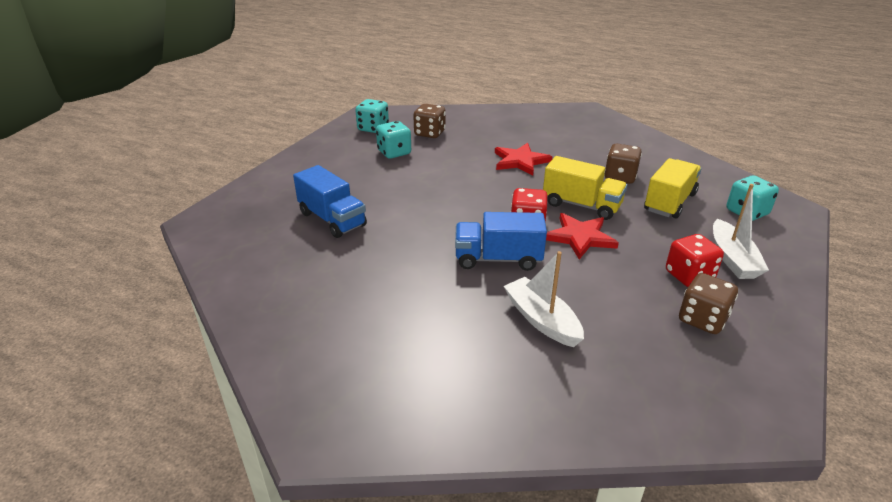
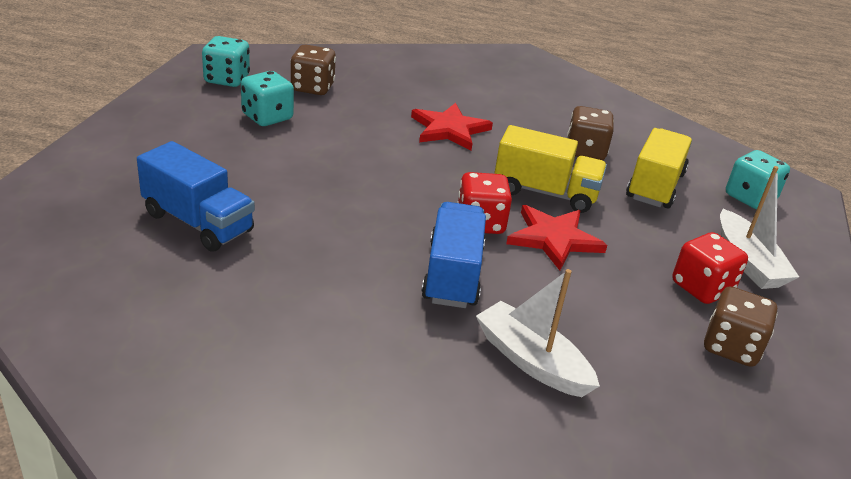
camera: 15 degrees left, 0 degrees up
blue truck [455,212,547,271] -> blue truck turned 105 degrees clockwise [422,202,486,308]

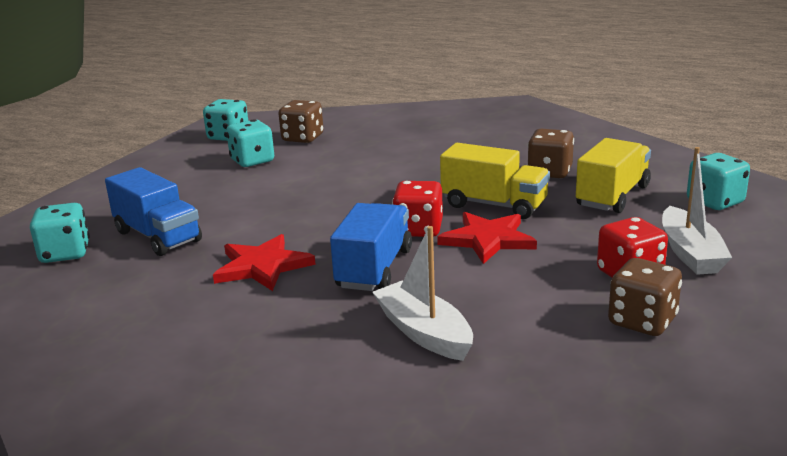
camera: 15 degrees right, 10 degrees down
red star [411,103,493,150] -> red star moved to [213,234,316,291]
none -> turquoise dice [30,203,90,263]

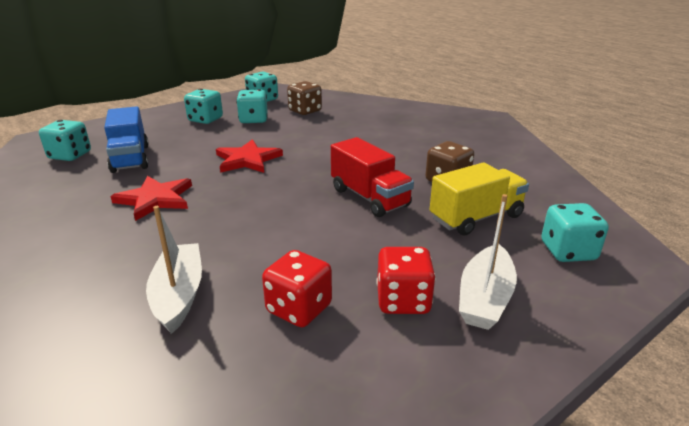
camera: 25 degrees right, 5 degrees up
blue truck [330,203,412,291] -> none
red dice [392,181,443,237] -> red dice moved to [262,250,332,327]
red star [437,212,537,264] -> red star moved to [216,139,283,173]
yellow truck [440,143,550,219] -> red truck [331,137,414,217]
brown dice [608,258,682,336] -> none
none -> turquoise dice [184,89,223,124]

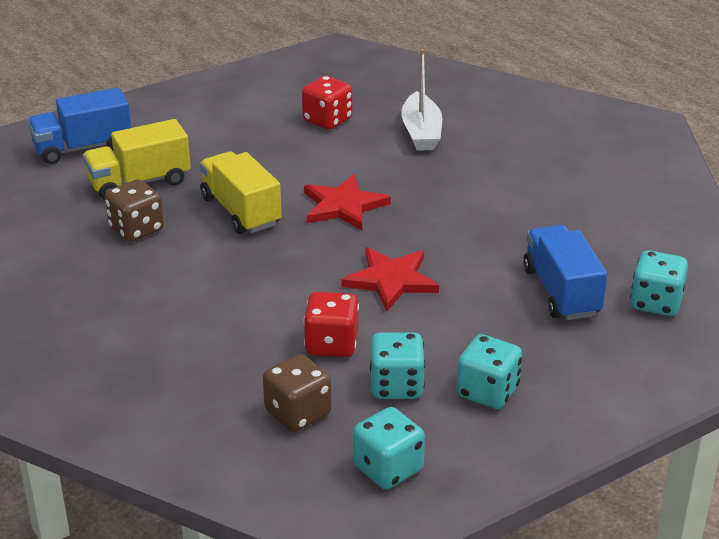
camera: 175 degrees left, 5 degrees up
red star [110,176,192,221] -> red star moved to [304,174,391,230]
red truck [331,137,414,217] -> yellow truck [199,151,282,234]
red dice [376,247,436,314] -> red dice moved to [303,292,359,357]
white boat [459,194,517,330] -> none
turquoise dice [541,203,609,262] -> blue truck [28,88,131,164]

